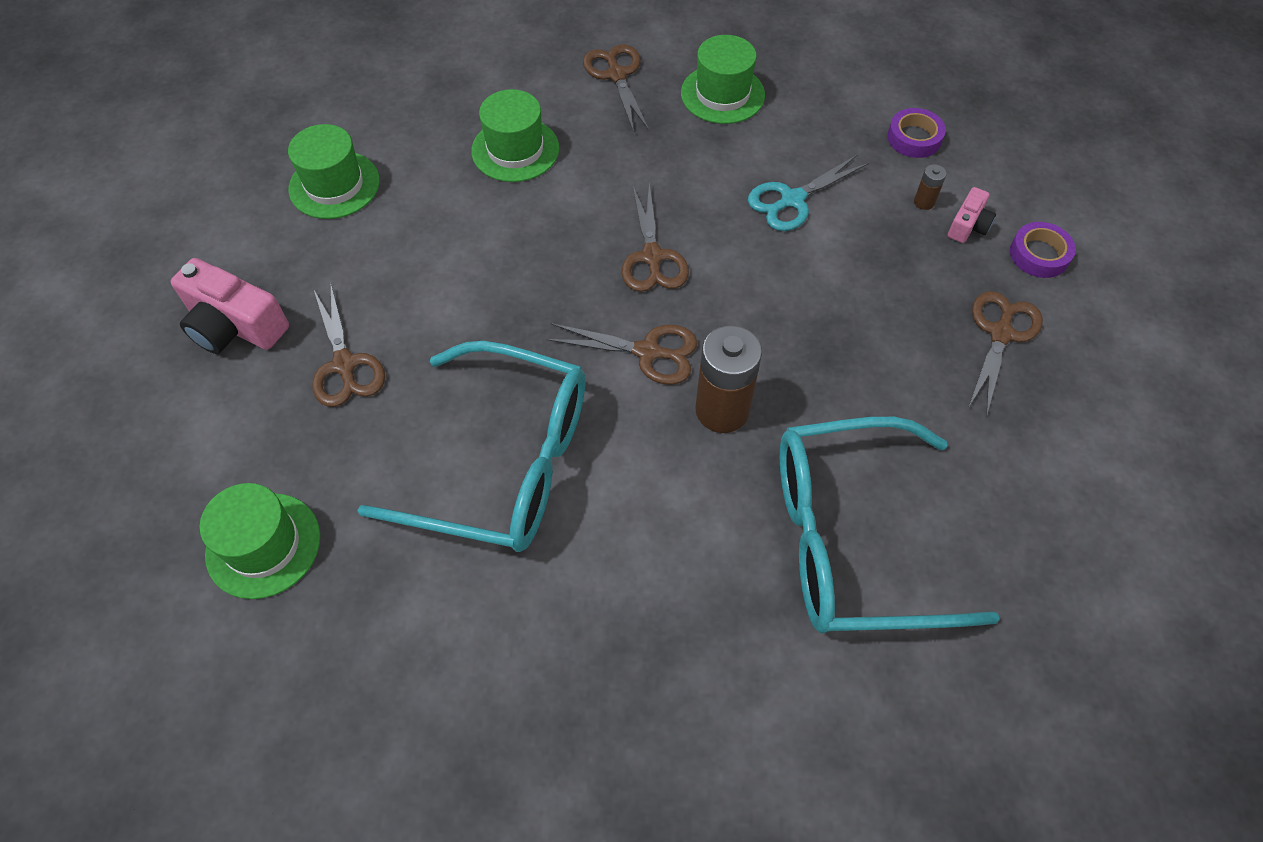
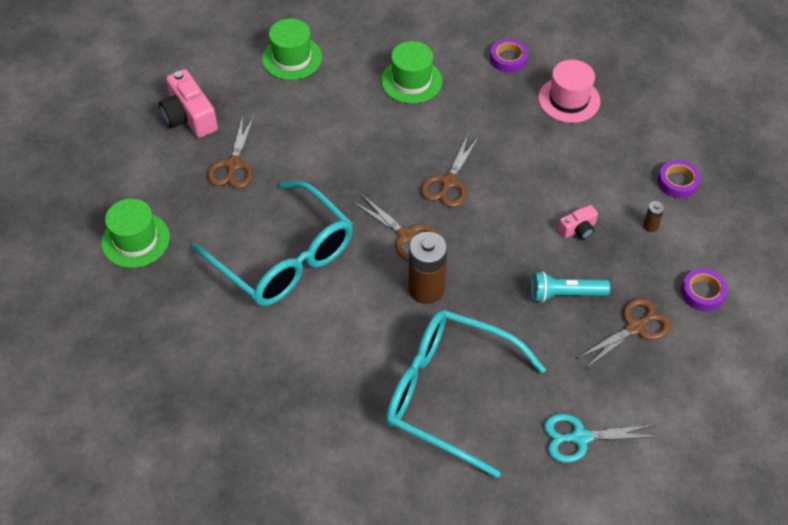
camera: 30 degrees right, 5 degrees down
brown scissors [583,44,649,132] -> purple tape [490,39,528,73]
green hat [681,35,765,124] -> pink hat [538,60,600,123]
turquoise scissors [748,154,869,231] -> turquoise scissors moved to [544,414,659,463]
pink camera [948,187,996,243] -> pink camera moved to [558,205,598,239]
none -> turquoise flashlight [531,271,610,303]

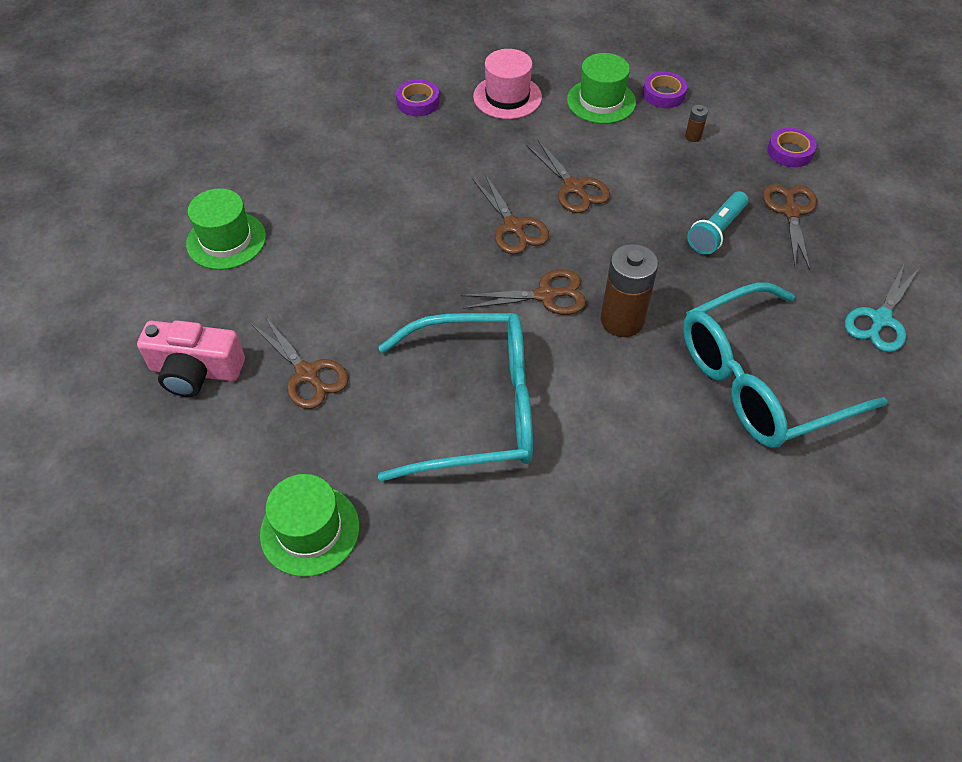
camera: 50 degrees left, 0 degrees up
green hat [381,41,442,104] -> green hat moved to [567,53,636,124]
pink camera [558,205,598,239] -> none
none -> brown scissors [526,139,610,213]

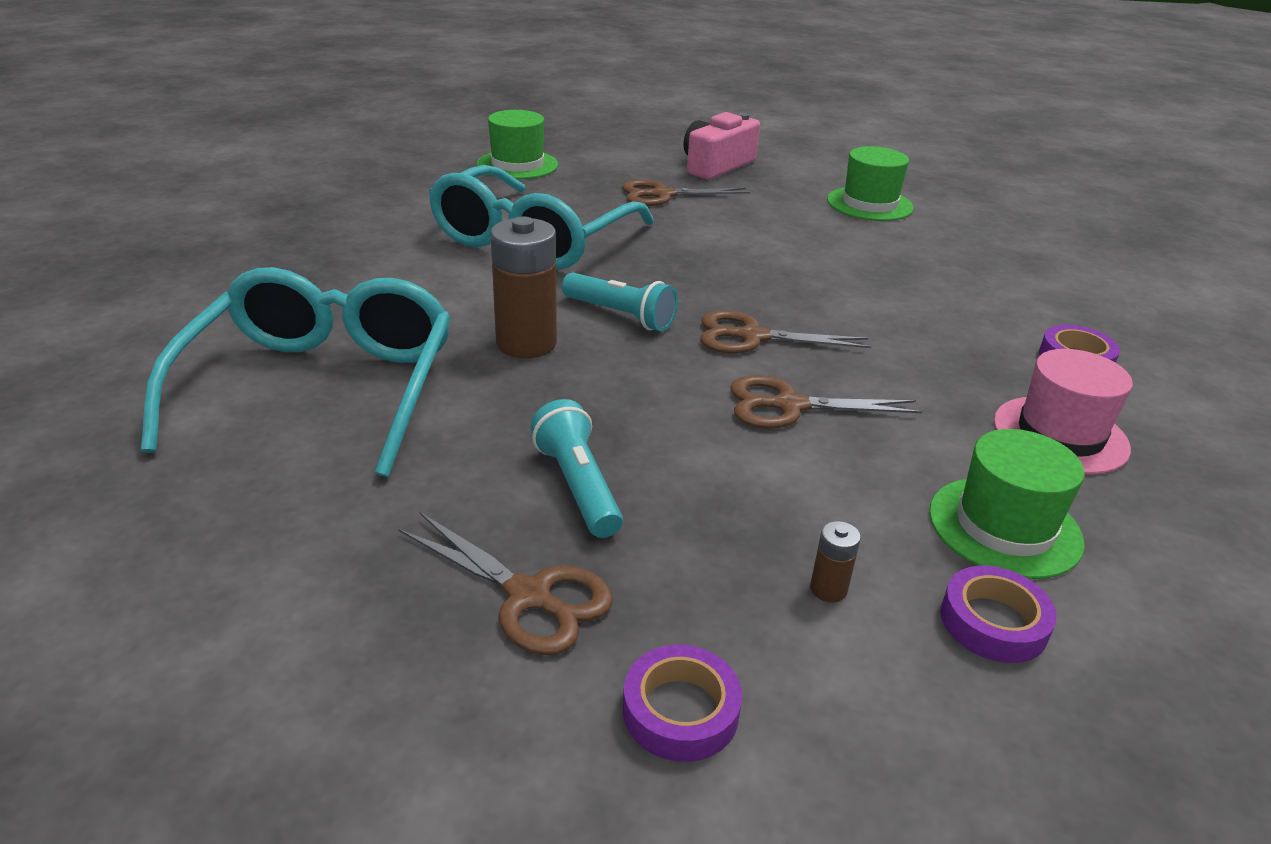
camera: 120 degrees right, 20 degrees down
brown scissors [461,269,586,315] -> turquoise flashlight [562,273,678,331]
turquoise scissors [845,262,919,352] -> none

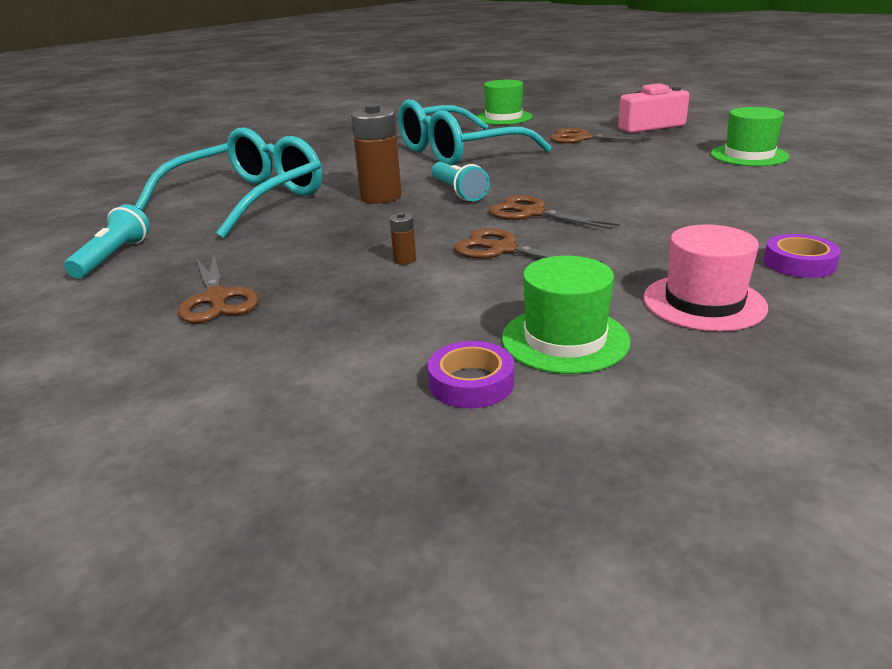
camera: 35 degrees right, 5 degrees down
turquoise flashlight [530,399,623,538] -> turquoise flashlight moved to [64,204,150,278]
purple tape [623,645,742,762] -> none
brown battery [810,521,861,602] -> brown battery moved to [389,212,416,265]

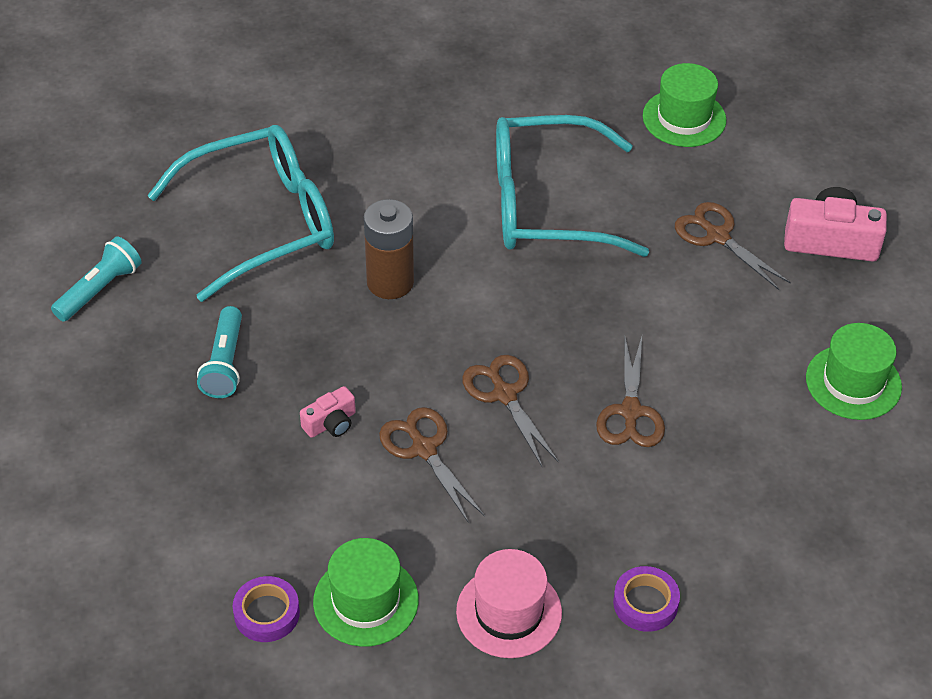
camera: 25 degrees right, 20 degrees up
brown scissors [178,254,259,323] -> brown scissors moved to [596,337,665,447]
brown battery [389,212,416,265] -> pink camera [300,386,356,438]
turquoise flashlight [432,162,490,201] -> turquoise flashlight moved to [197,306,242,398]

